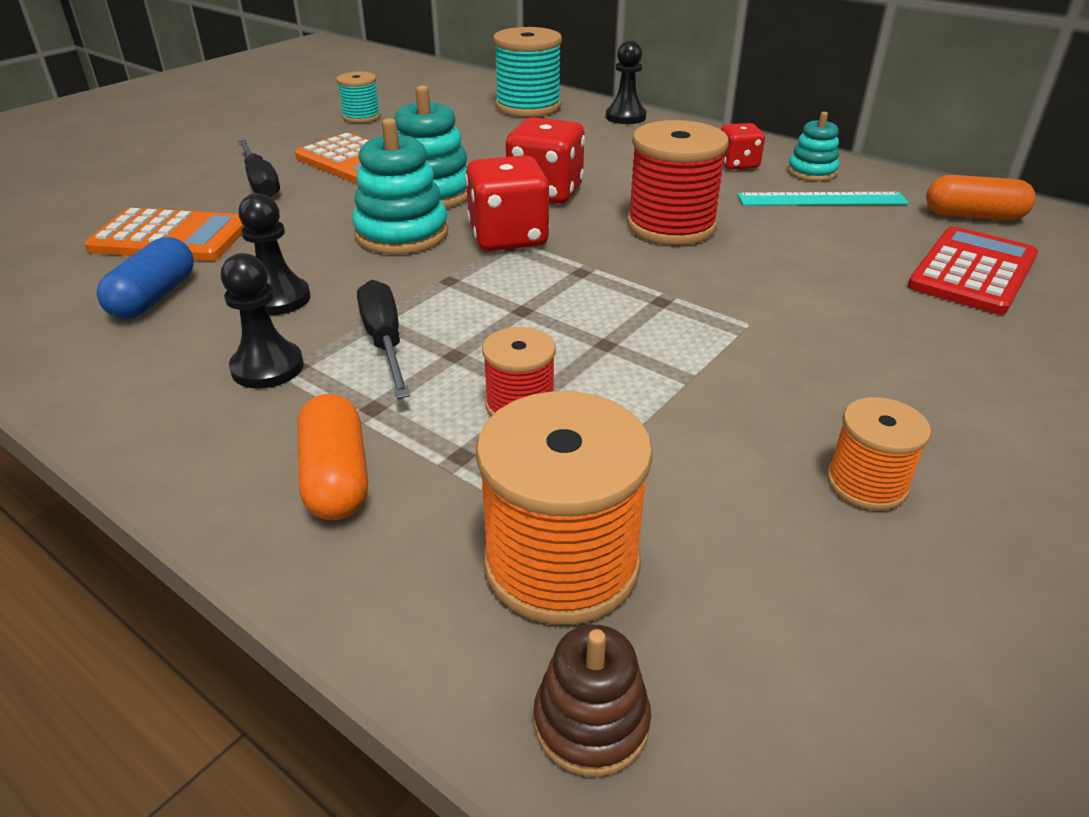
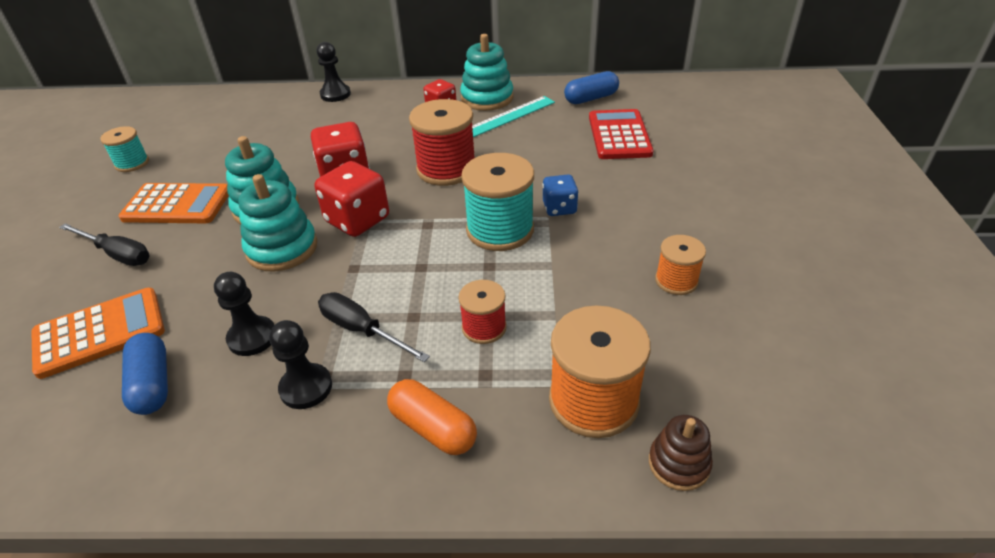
camera: 35 degrees left, 5 degrees up
turquoise spool [493,27,562,117] -> turquoise spool moved to [461,153,534,251]
turquoise stacking toy [788,112,839,181] -> turquoise stacking toy [460,34,513,111], size x1.66
orange capsule [926,175,1036,221] -> blue capsule [564,71,619,104]
none -> blue dice [542,175,579,216]

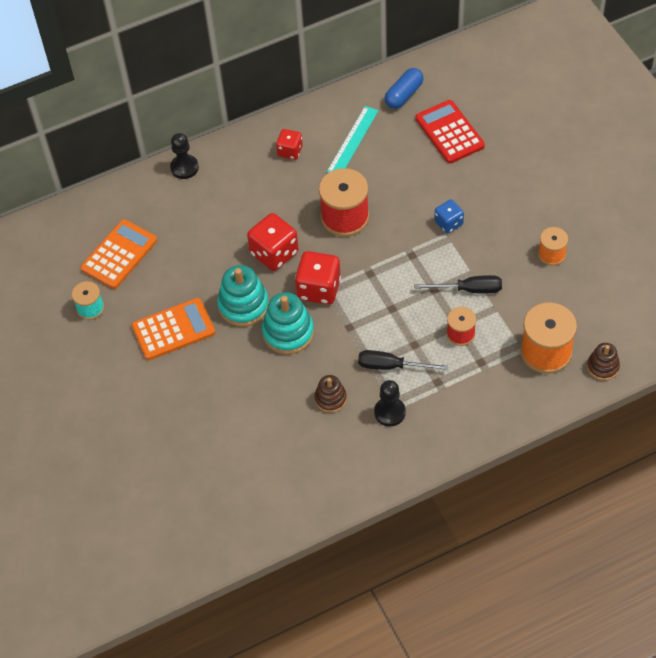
camera: 25 degrees left, 15 degrees up
orange calculator [31,288,165,379] -> orange calculator moved to [80,219,157,289]
black screwdriver [59,223,149,266] -> black screwdriver moved to [414,275,502,293]
blue capsule [122,333,168,415] -> none
black pawn [214,272,274,356] -> brown stacking toy [314,375,347,413]
orange capsule [387,379,477,455] -> none
turquoise stacking toy [460,34,513,111] -> none
turquoise spool [461,153,534,251] -> none

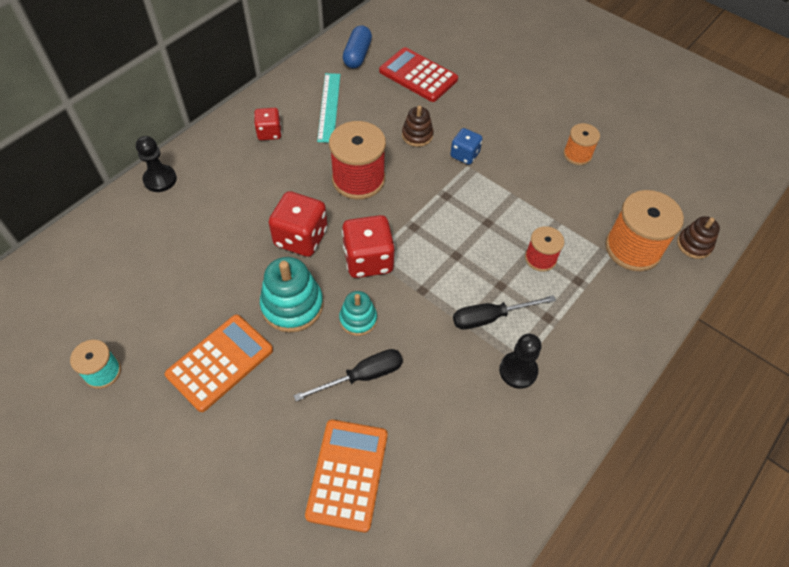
camera: 30 degrees left, 0 degrees up
orange calculator [80,219,157,289] -> orange calculator moved to [305,420,388,532]
turquoise stacking toy [262,292,314,354] -> turquoise stacking toy [339,291,377,336], size x0.60
brown stacking toy [314,375,347,413] -> brown stacking toy moved to [402,106,433,147]
black screwdriver [414,275,502,293] -> black screwdriver moved to [294,349,403,401]

